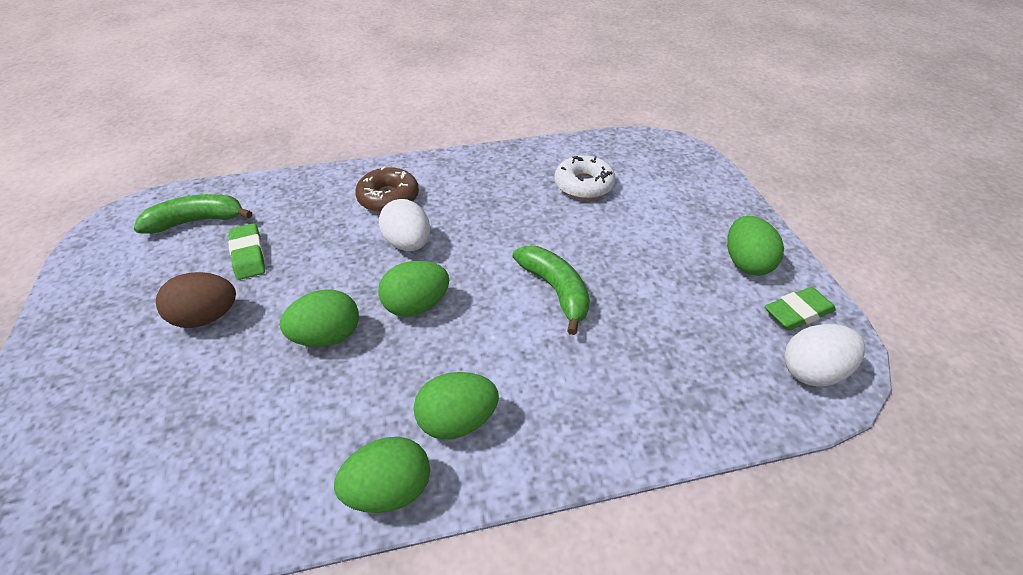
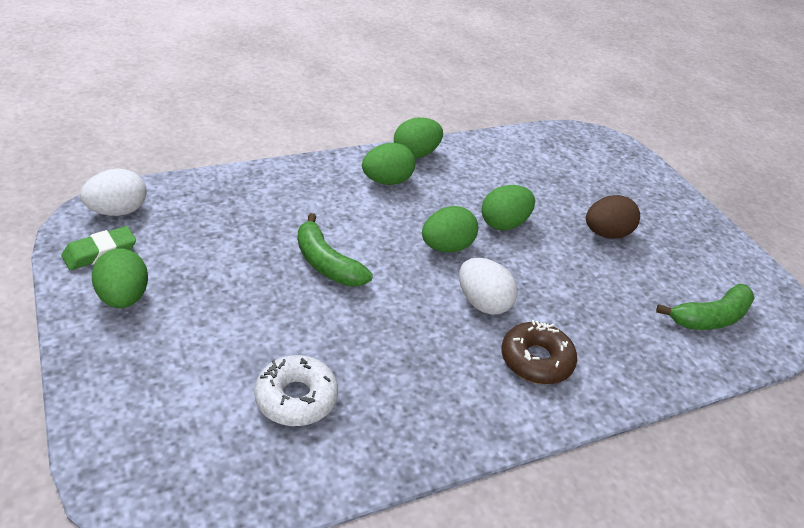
camera: 165 degrees right, 5 degrees down
green eraser [228,223,265,280] -> none

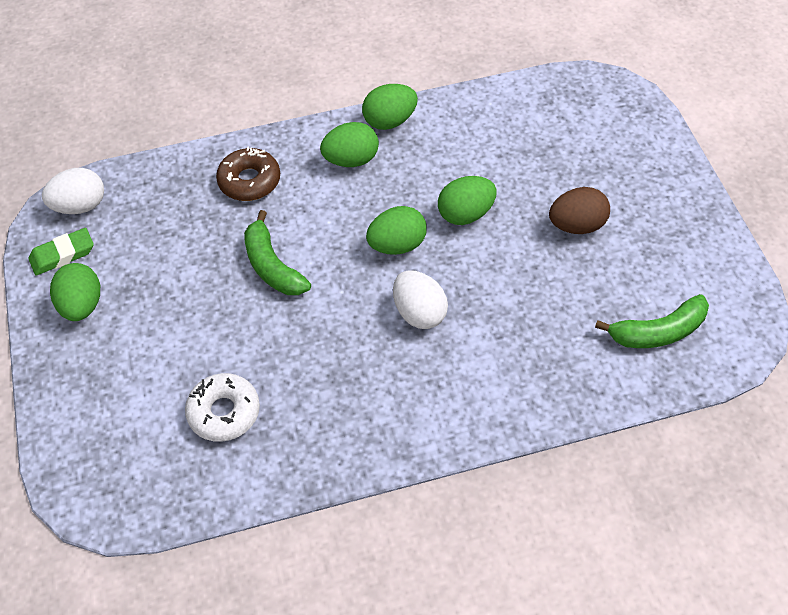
camera: 15 degrees right, 15 degrees up
brown donut [501,320,577,384] -> brown donut moved to [216,146,280,201]

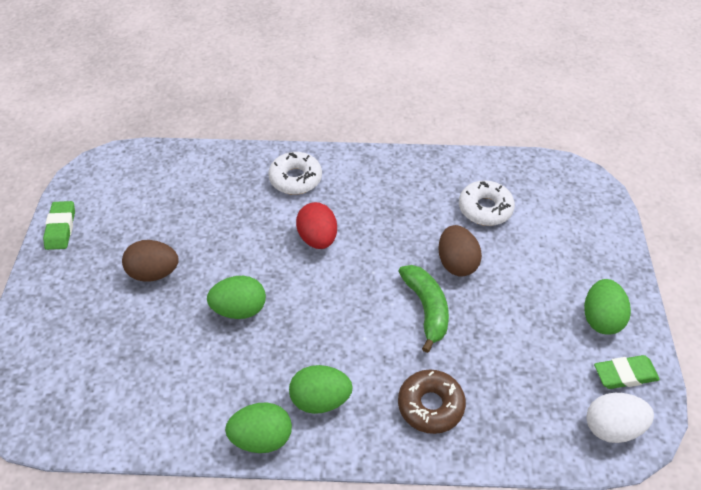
camera: 165 degrees left, 5 degrees down
green egg [366,206,427,255] -> none
white egg [393,270,448,329] -> red egg [296,202,337,249]
green banana [595,294,709,348] -> none
none -> green eraser [43,201,75,250]
none -> white donut [268,152,322,195]
none -> brown egg [438,225,482,277]

